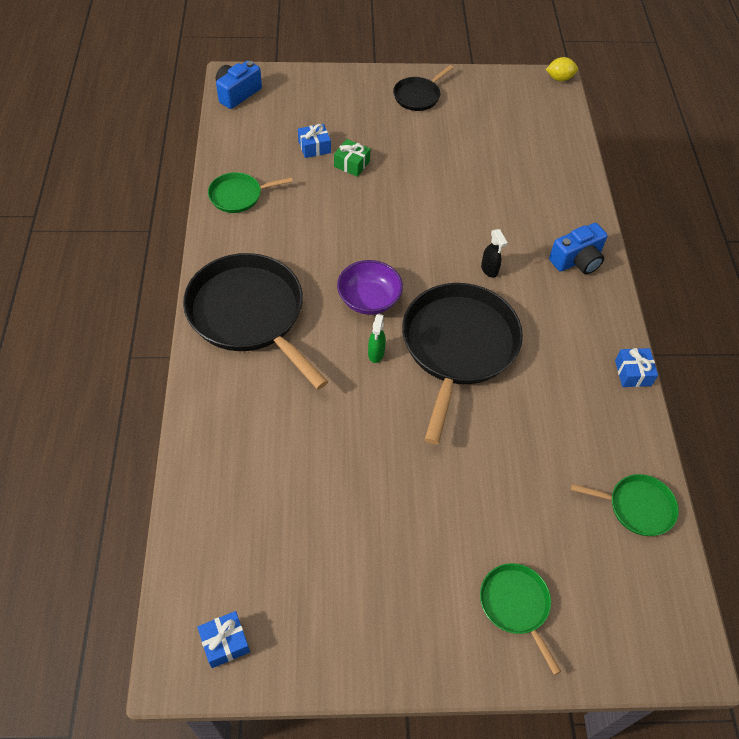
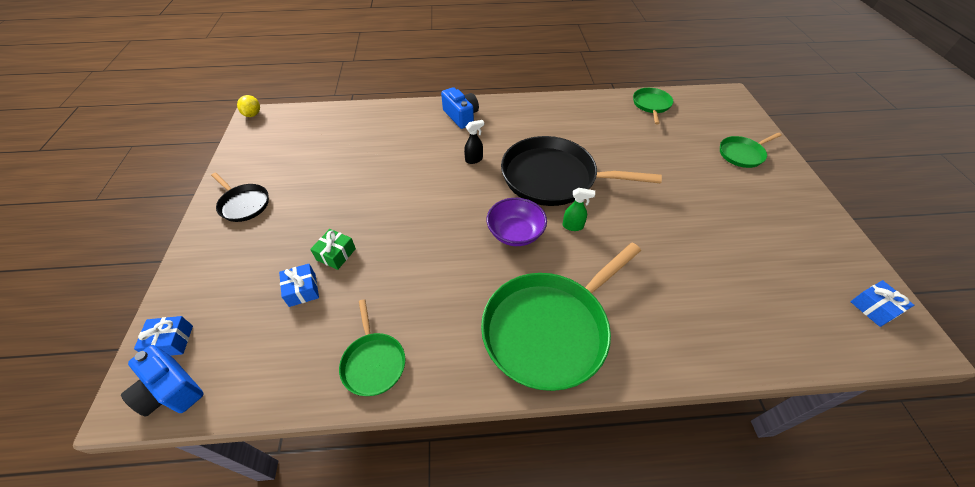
camera: 90 degrees left, 5 degrees down
black pan [183,253,328,390] -> green pan [481,243,641,391]
blue gift [615,348,658,387] -> blue gift moved to [134,316,193,356]

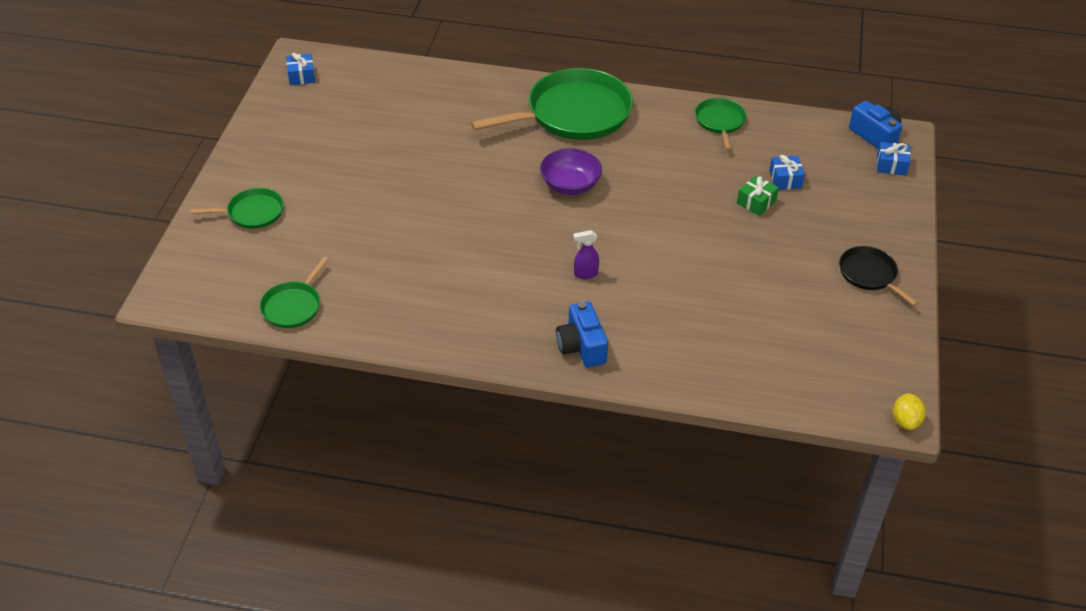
camera: 165 degrees left, 5 degrees down
black spray bottle [464,120,484,164] -> purple spray bottle [573,230,599,279]
black pan [501,136,662,206] -> none
green spray bottle [562,188,595,231] -> none

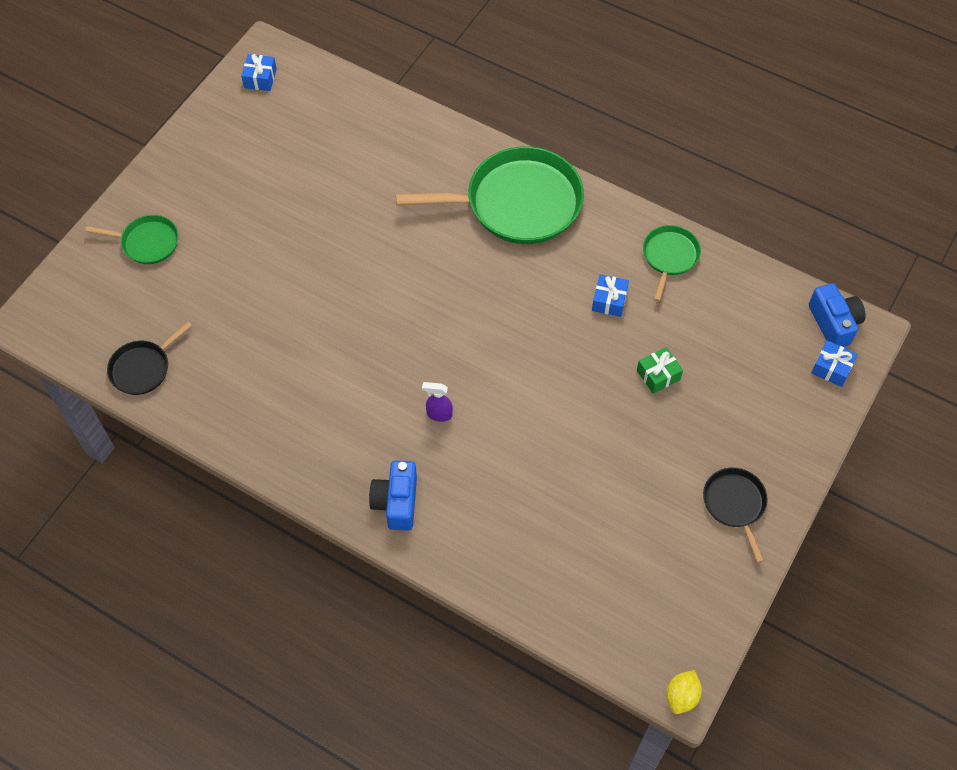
camera: 20 degrees right, 15 degrees up
green pan [260,257,328,328] -> black pan [107,322,192,395]
purple bowl [540,148,602,195] -> none
blue gift [769,155,805,190] -> blue gift moved to [592,274,629,317]

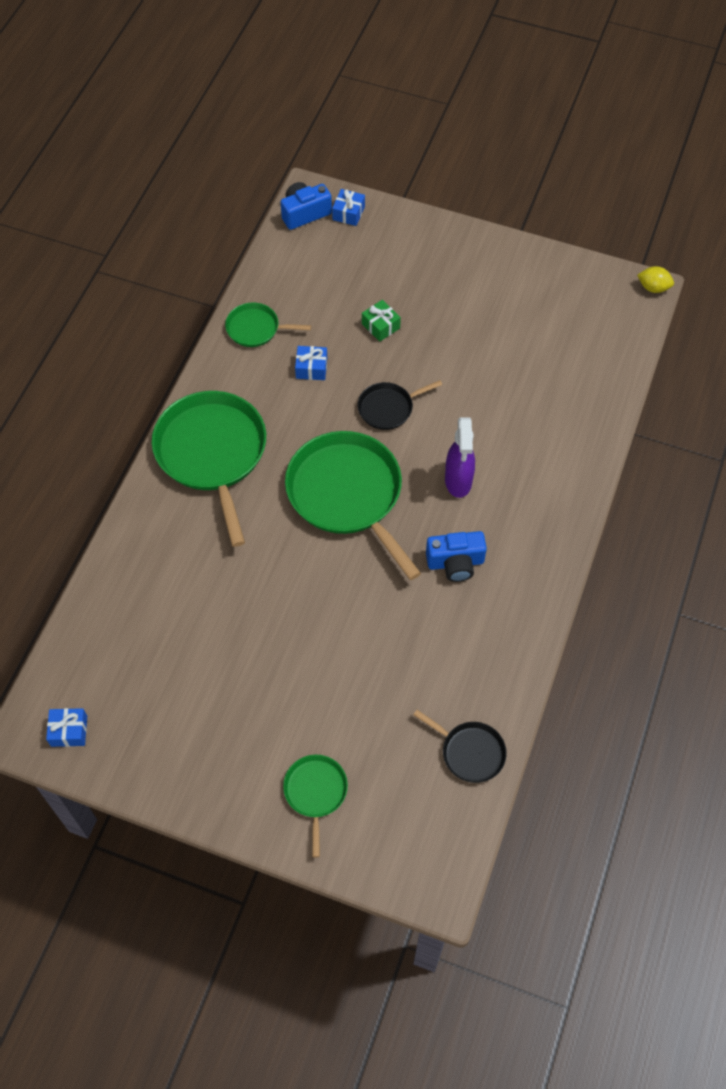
camera: 100 degrees left, 0 degrees up
blue camera [369,460,417,531] -> blue camera moved to [426,531,487,582]
purple spray bottle [422,382,453,422] -> purple spray bottle [445,417,475,498], size x1.77
black pan [703,468,768,563] -> black pan moved to [358,380,442,430]
none -> green pan [285,431,421,580]

